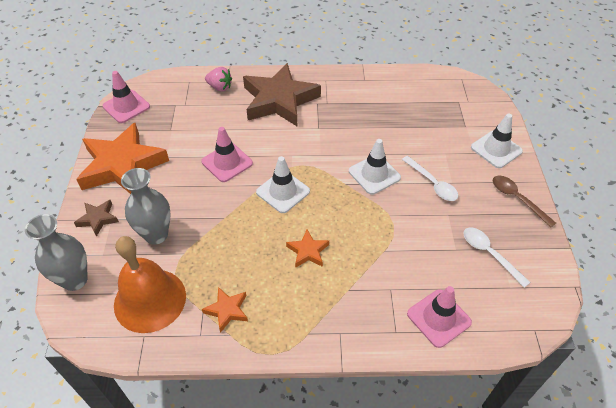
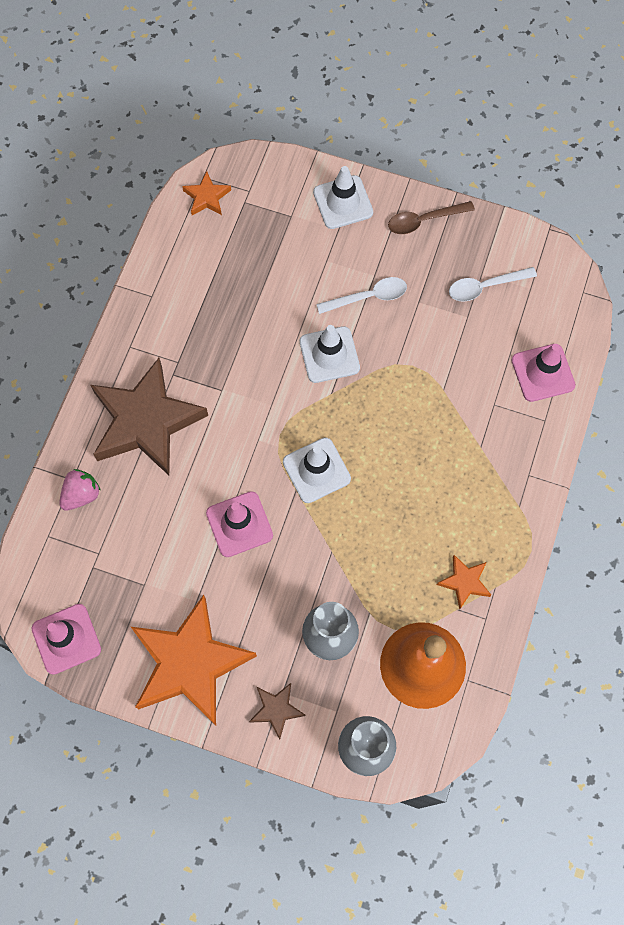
camera: 70 degrees left, 20 degrees up
orange star [286,230,329,268] -> orange star moved to [182,171,231,215]

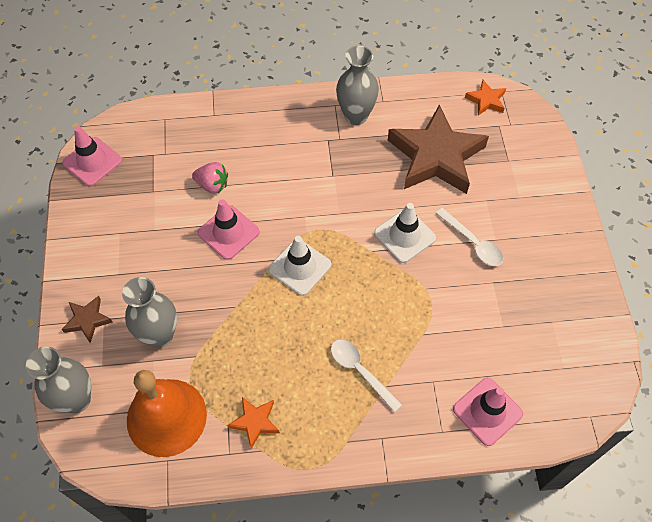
camera: 65 degrees right, 10 degrees down
pink strawberry [59,469,101,511] -> pink strawberry moved to [192,162,228,194]
brown star [91,358,208,475] -> brown star moved to [388,104,489,194]
orange star [131,595,257,725] -> none
white traffic cone [313,166,373,229] -> none
brown spoon [388,201,475,234] -> none
white spoon [449,267,537,301] -> white spoon moved to [331,339,402,412]
none -> grey vase [336,45,379,125]

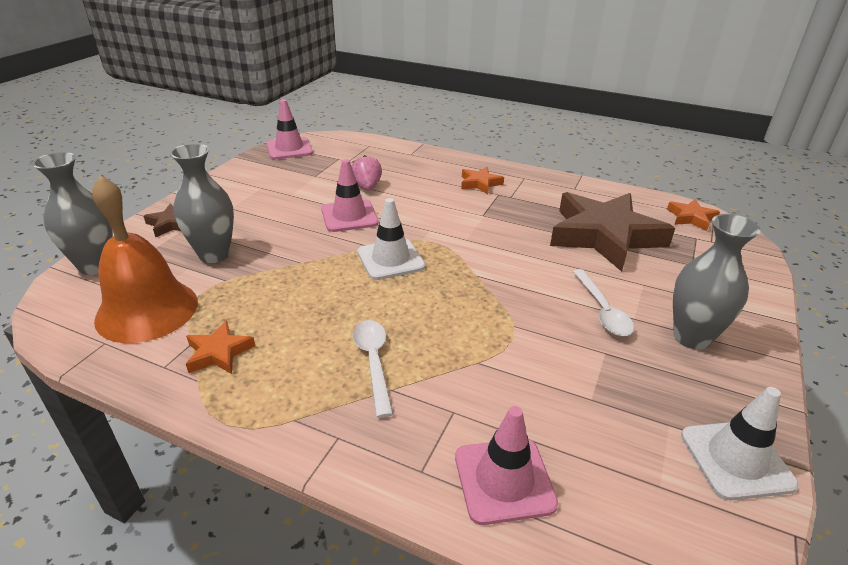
camera: 30 degrees right, 25 degrees down
pink strawberry [192,162,228,194] -> pink strawberry turned 150 degrees counterclockwise [351,155,382,191]
grey vase [336,45,379,125] -> grey vase moved to [673,214,761,350]
white traffic cone [374,203,436,263] -> white traffic cone moved to [681,387,798,501]
none -> orange star [461,167,504,194]

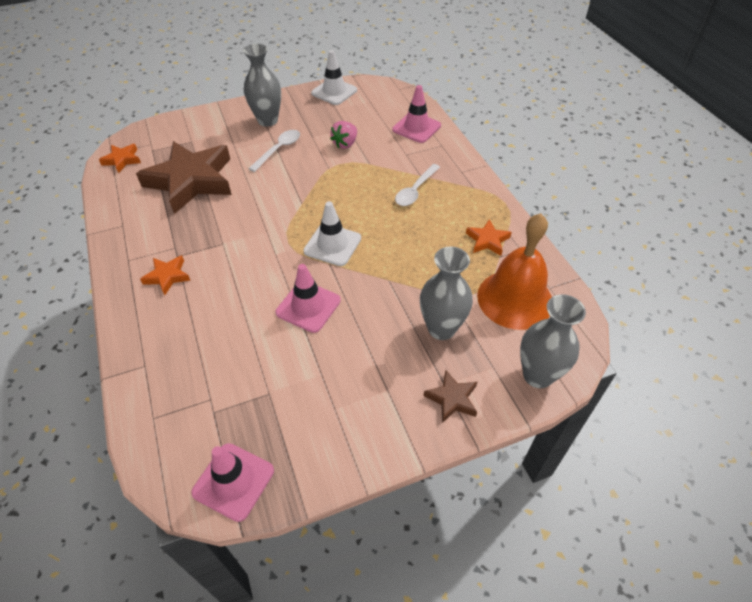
camera: 135 degrees left, 15 degrees up
pink strawberry [351,155,382,191] -> pink strawberry moved to [330,121,357,149]

